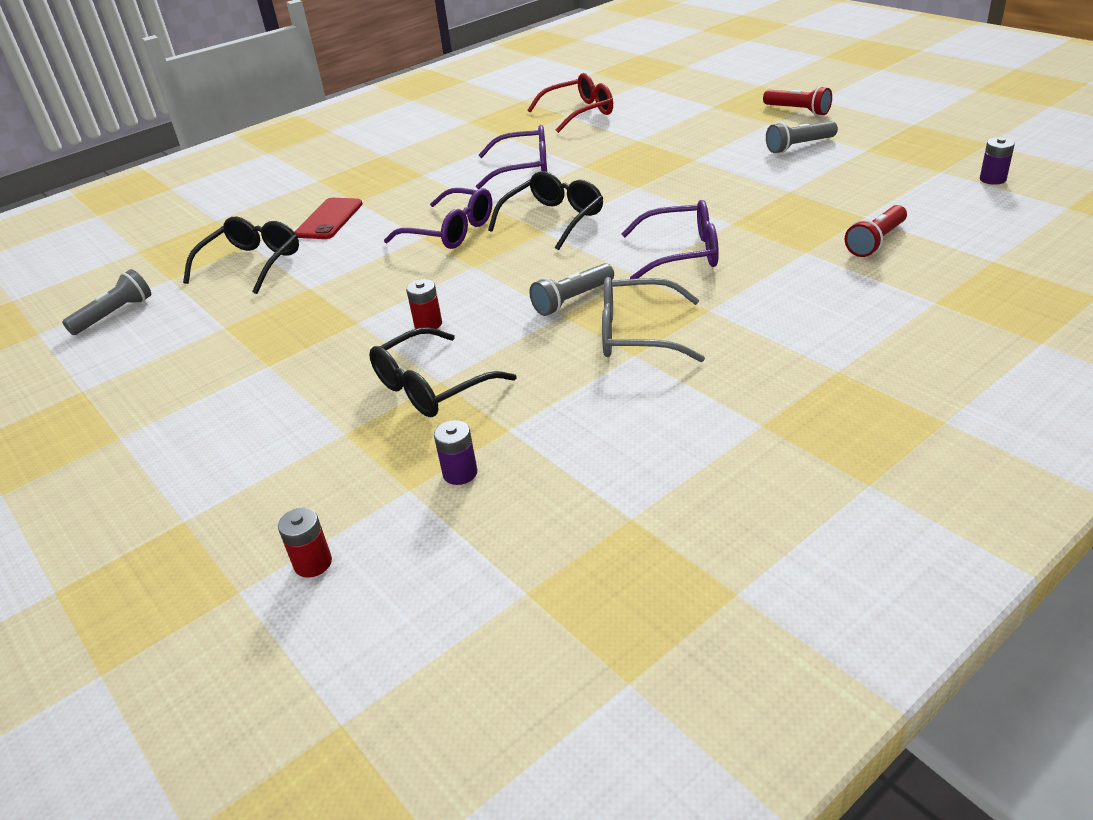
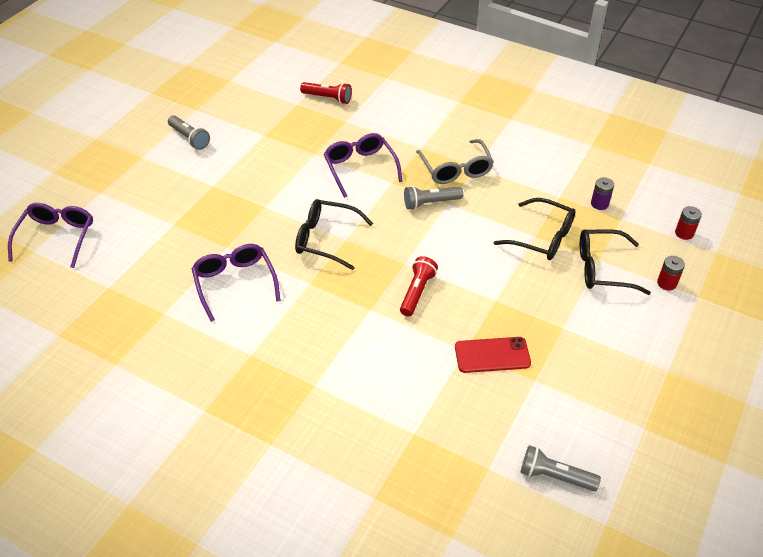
camera: 115 degrees left, 10 degrees up
black glasses [183,217,299,294] -> black glasses moved to [580,229,651,295]
red phone [295,198,363,239] -> red phone moved to [455,337,531,373]
purple glasses [384,188,492,249] -> purple glasses moved to [8,203,93,268]
red battery [406,279,442,329] -> red battery moved to [657,256,685,290]
red glasses [528,73,613,133] -> none
grey flashlight [529,263,614,316] -> grey flashlight turned 135 degrees clockwise [404,186,463,210]
red flashlight [763,86,832,116] -> red flashlight moved to [400,256,438,316]
purple battery [980,137,1015,185] -> none

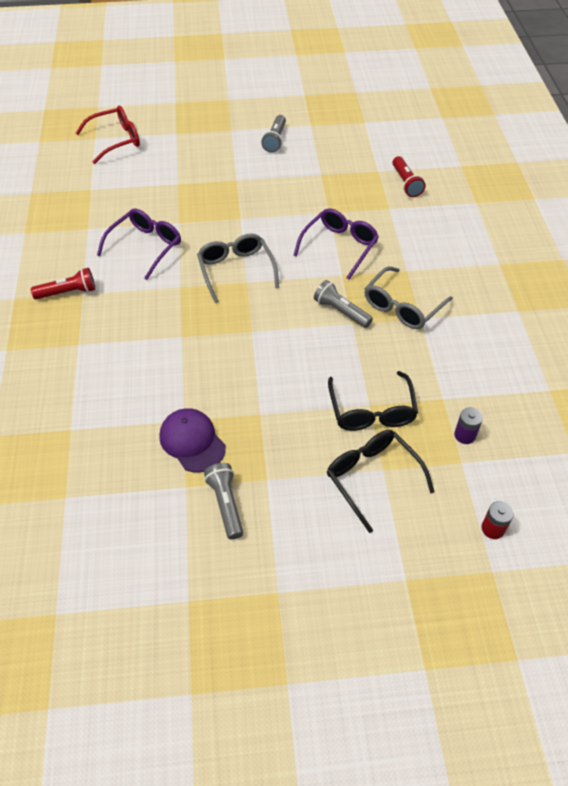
camera: 55 degrees right, 5 degrees up
purple glasses [8,203,93,268] -> red glasses [76,106,140,164]
black glasses [295,199,373,270] -> grey glasses [197,233,279,303]
red flashlight [400,256,438,316] -> red flashlight moved to [31,268,95,299]
red phone [455,337,531,373] -> purple cap [159,408,226,473]
grey flashlight [521,445,601,491] -> grey flashlight moved to [204,463,243,540]
red battery [657,256,685,290] -> none

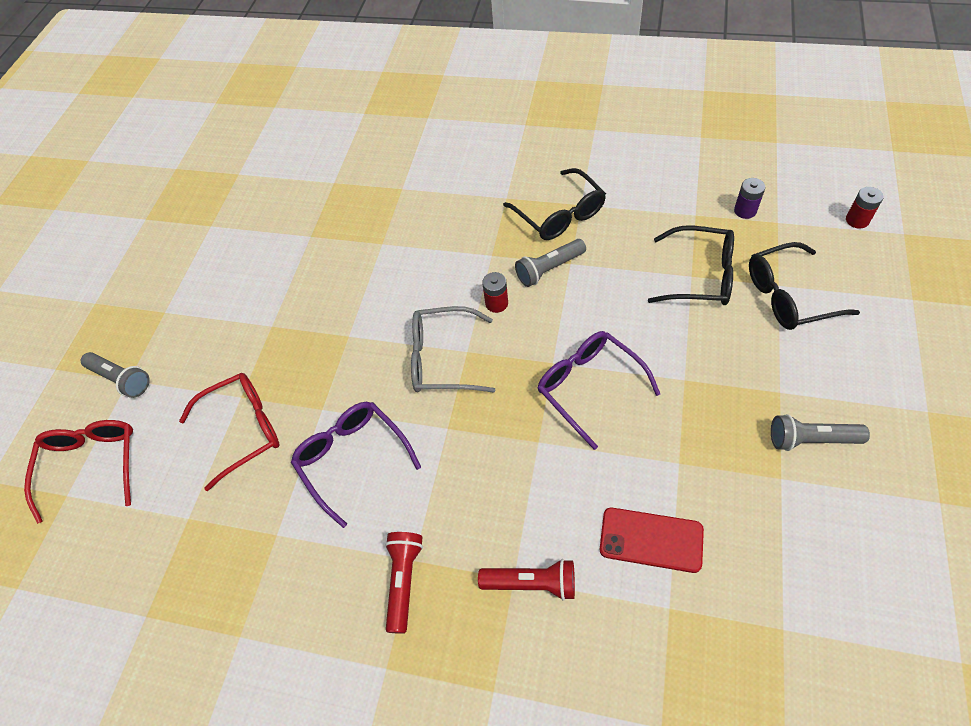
camera: 65 degrees left, 5 degrees up
purple cap [159,408,226,473] -> none
grey flashlight [261,115,286,153] -> grey flashlight moved to [81,352,150,398]
purple glasses [293,209,379,280] -> purple glasses moved to [537,331,660,450]
grey glasses [364,266,453,329] -> black glasses [503,168,606,240]
red flashlight [392,156,426,197] -> red flashlight moved to [478,559,575,601]
none -> red glasses [179,373,279,491]
none -> red battery [482,272,508,313]
none -> red phone [600,508,704,573]

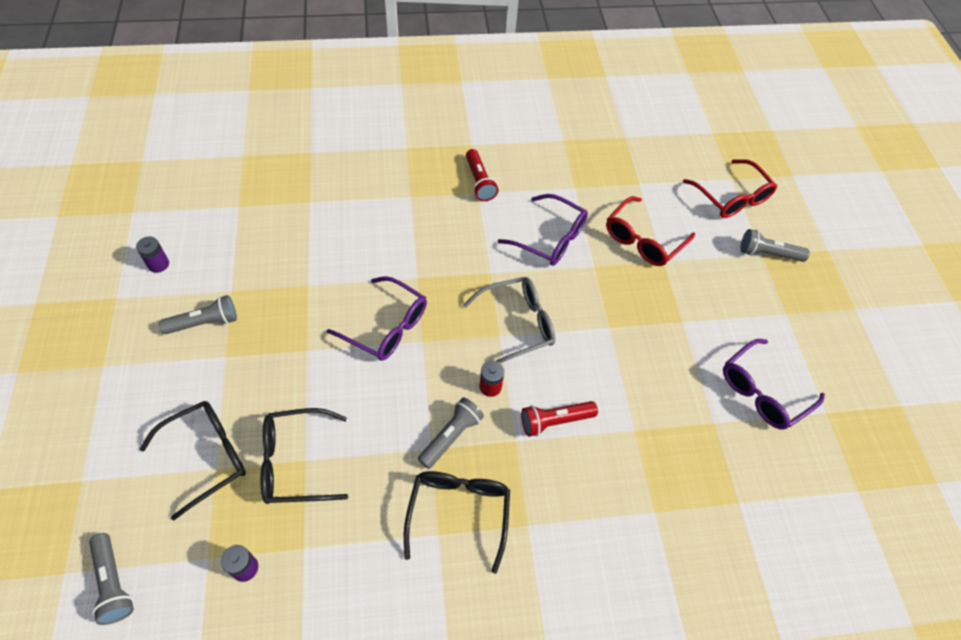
camera: 150 degrees right, 0 degrees up
red flashlight [478,559,575,601] -> red flashlight moved to [521,401,598,437]
black glasses [503,168,606,240] -> black glasses turned 60 degrees clockwise [404,471,510,574]
red phone [600,508,704,573] -> none
red battery [846,187,884,229] -> grey flashlight [89,533,134,625]
none -> purple battery [136,237,169,273]
none -> purple glasses [723,339,825,430]

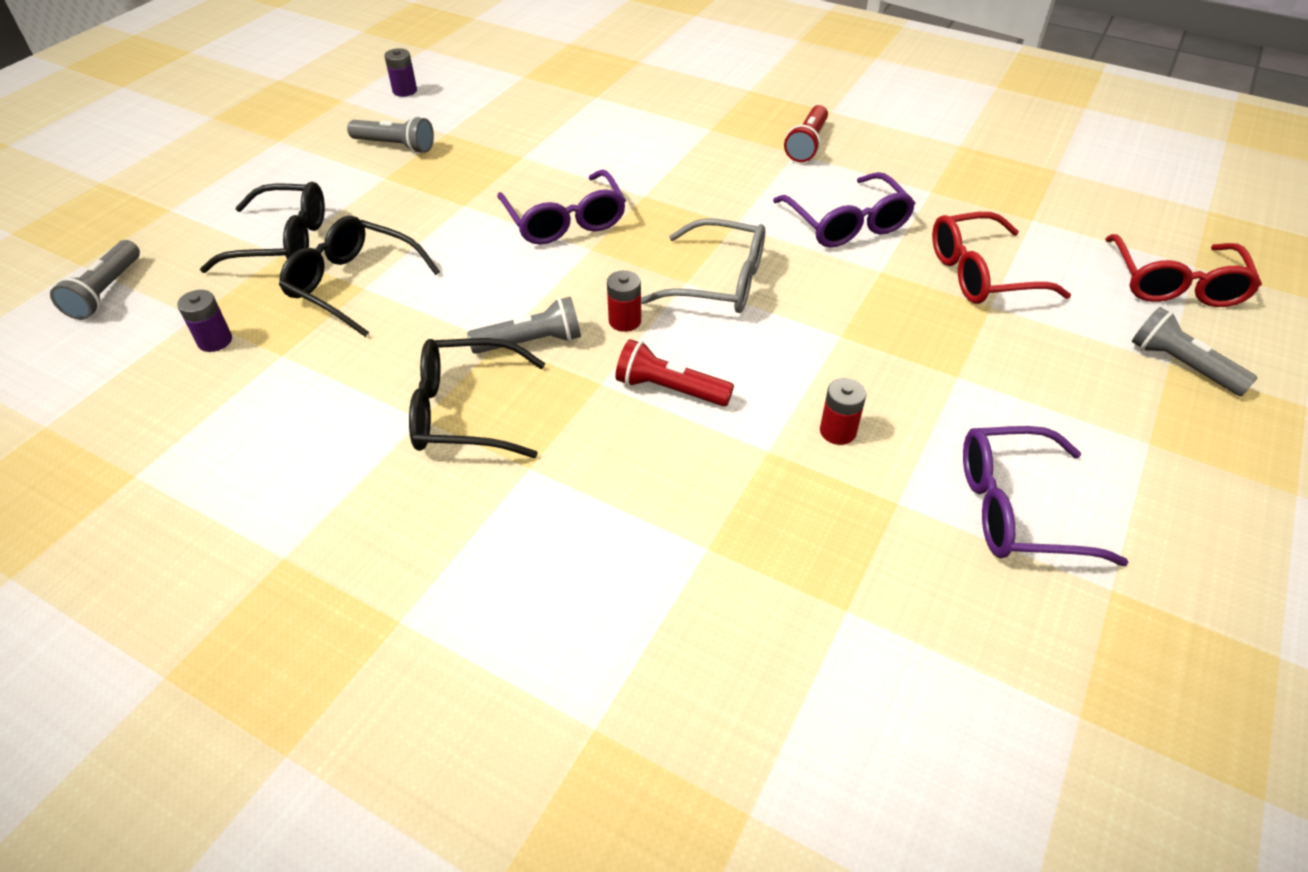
camera: 40 degrees right, 10 degrees down
black glasses [404,471,510,574] -> black glasses turned 135 degrees counterclockwise [409,338,545,458]
none -> red battery [820,378,866,445]

